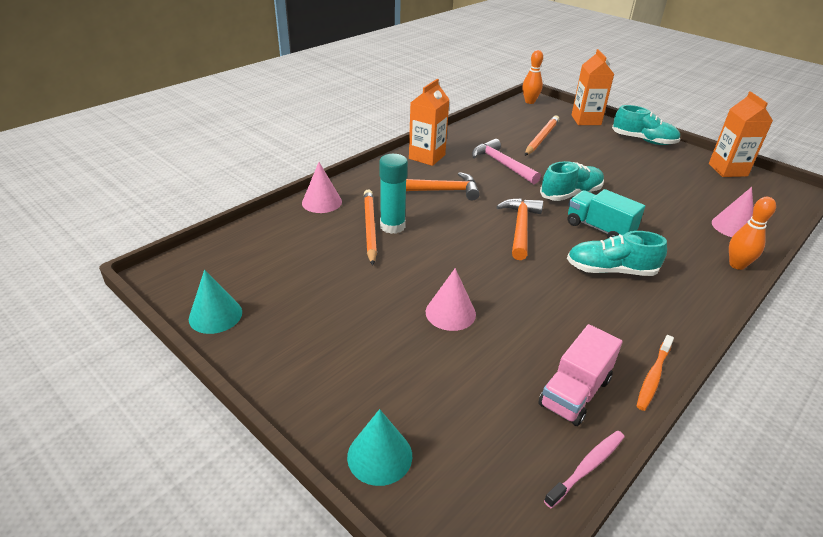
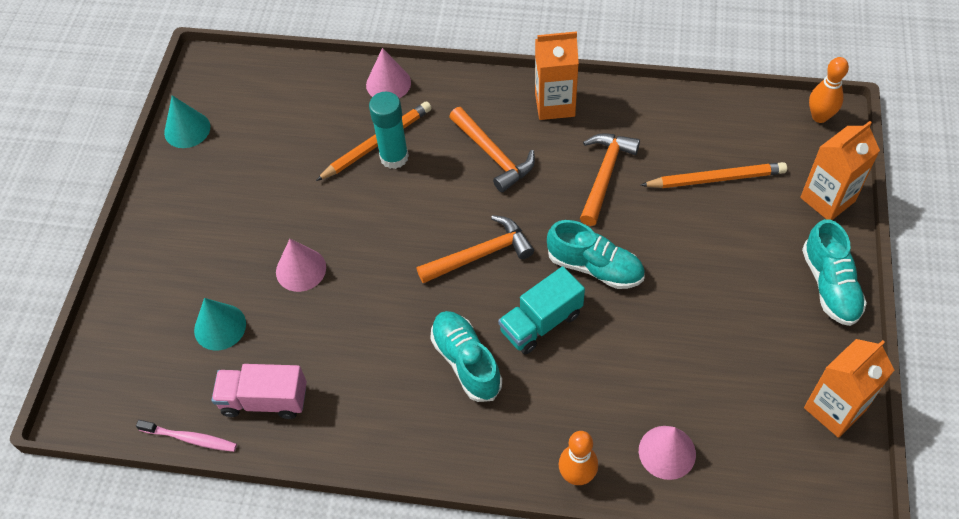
camera: 60 degrees right, 20 degrees up
turquoise cone [347,409,412,486] -> turquoise cone moved to [194,298,246,350]
pink hammer [472,139,541,184] -> orange hammer [580,133,640,226]
turquoise truck [568,189,645,238] -> turquoise truck turned 135 degrees counterclockwise [498,266,585,354]
orange toothbrush [637,335,674,411] -> none

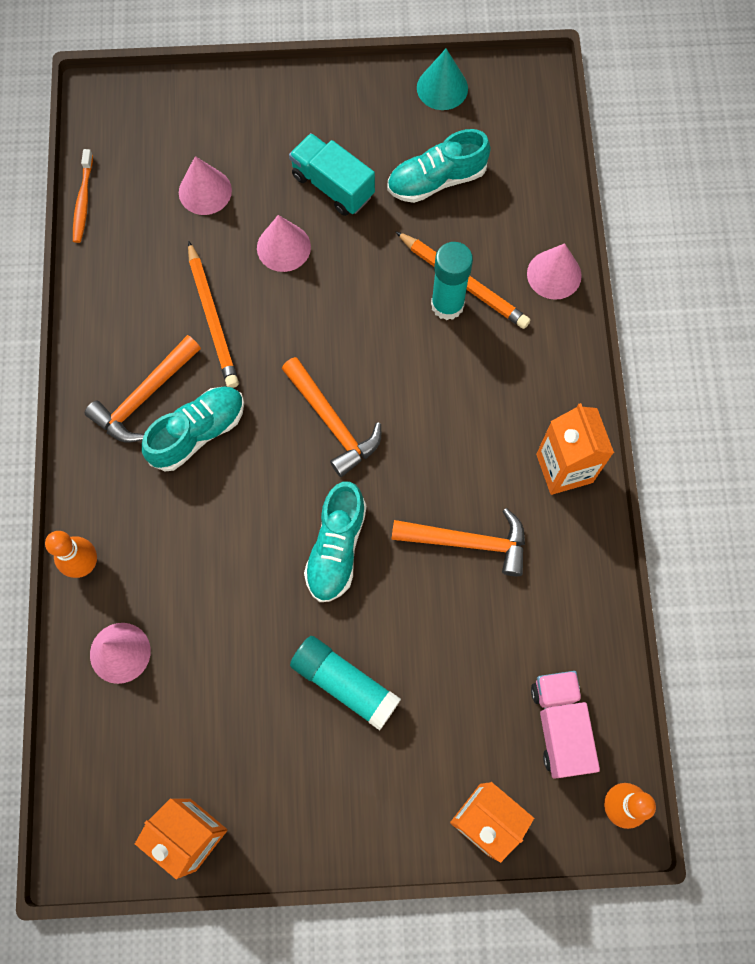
camera: 75 degrees right, 15 degrees up
pink toothbrush [136,420,237,452] -> orange toothbrush [73,149,93,243]
turquoise cone [194,298,246,350] -> pink cone [179,156,232,215]
pink truck [212,364,307,419] -> pink truck moved to [531,671,600,779]
orange hammer [449,107,535,192] -> orange hammer moved to [85,335,201,443]
turquoise truck [498,266,585,354] -> turquoise truck moved to [289,133,375,216]
orange pencil [641,162,787,188] -> orange pencil moved to [188,241,239,388]
turquoise shoe [802,219,867,326] -> turquoise shoe moved to [387,129,491,203]
none -> turquoise glue stick [290,636,401,730]

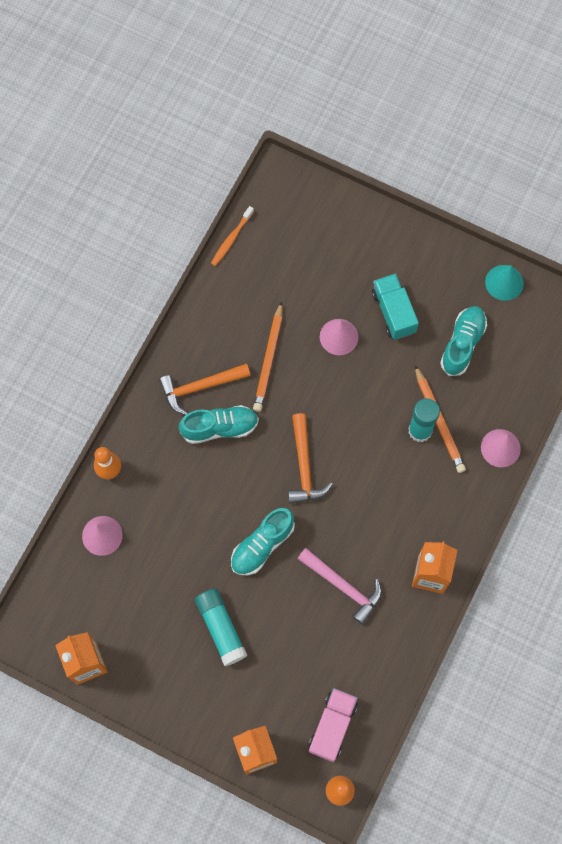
camera: 30 degrees right, 0 degrees up
pink cone [179,156,232,215] -> none
turquoise shoe [387,129,491,203] -> turquoise shoe turned 105 degrees clockwise [440,306,487,376]
orange hammer [391,508,525,576] -> pink hammer [298,548,382,625]

